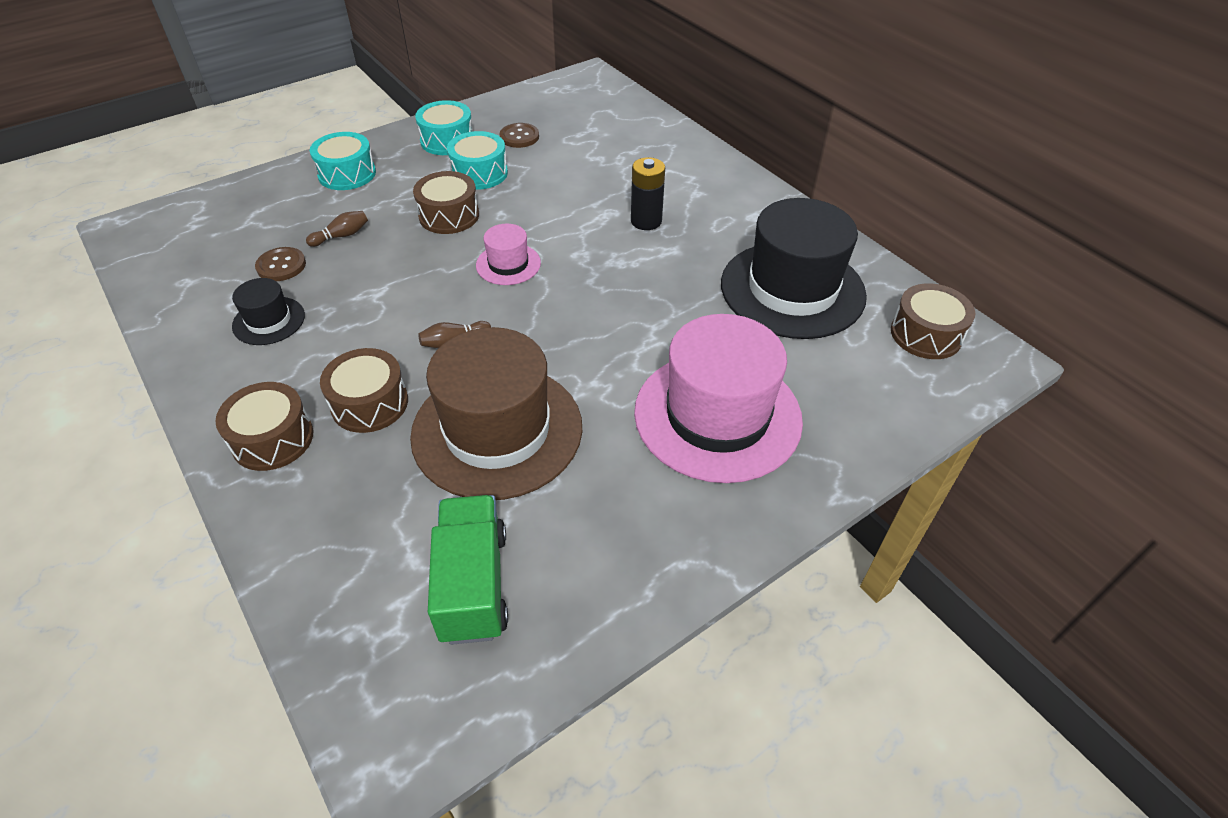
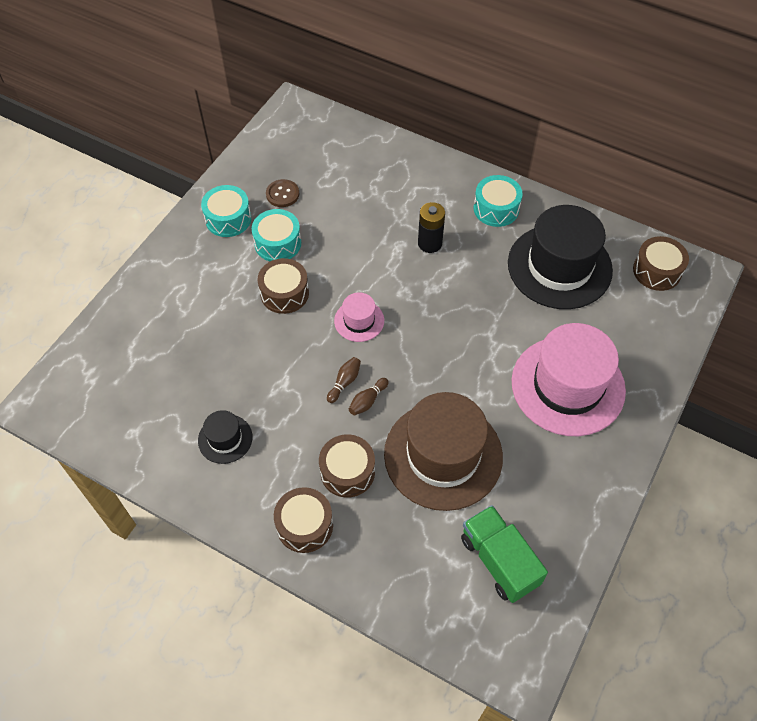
camera: 25 degrees left, 10 degrees up
brown button [255,247,306,281] -> none
brown bowling pin [306,211,368,247] -> brown bowling pin moved to [327,357,361,403]
turquoise drum [310,132,376,190] -> turquoise drum moved to [474,175,523,227]

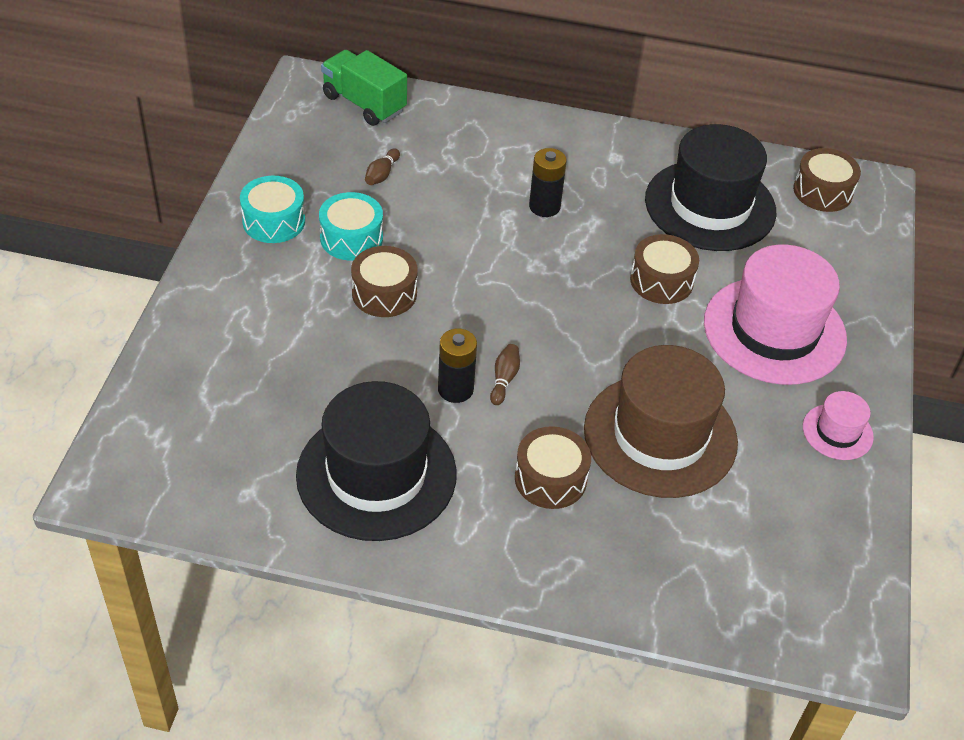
camera: 20 degrees left, 10 degrees down
black hat [198,410,252,464] -> black hat [296,381,457,541], size x2.16
brown button [266,179,299,207] -> none
brown drum [274,487,333,553] -> brown drum moved to [630,234,699,304]
pink hat [334,293,384,342] -> pink hat moved to [803,391,874,460]
brown bowling pin [349,378,389,415] -> brown bowling pin moved to [365,148,400,185]
green truck [461,505,548,603] -> green truck moved to [321,50,407,126]
turquoise drum [474,175,523,227] -> none
none -> black battery [438,329,477,403]

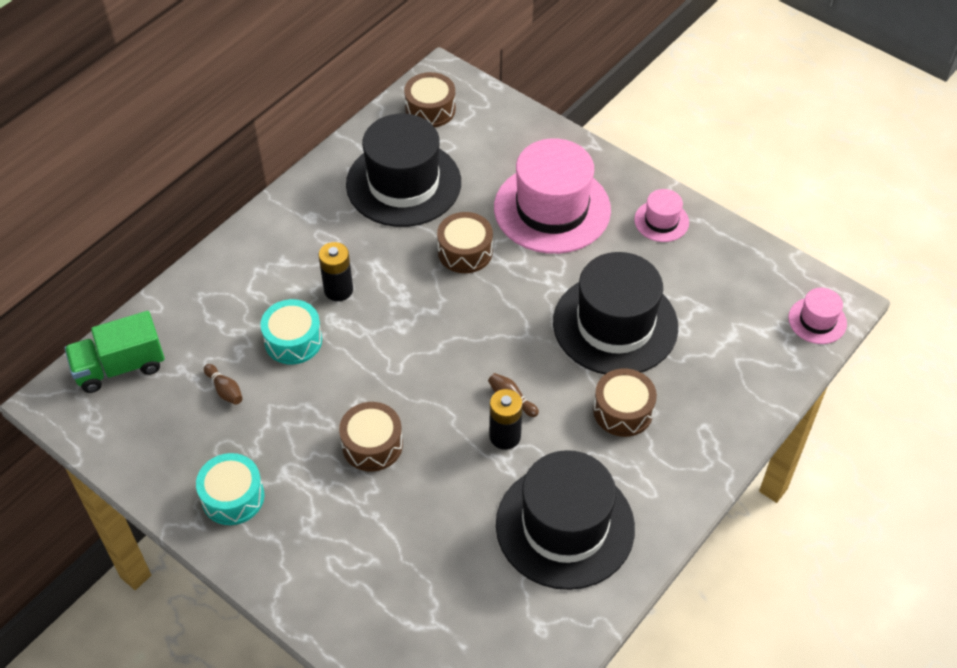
camera: 60 degrees left, 5 degrees up
turquoise drum [319,192,383,261] -> turquoise drum moved to [260,299,322,364]
brown hat [584,345,738,498] -> black hat [553,252,678,374]
none -> pink hat [788,288,847,344]

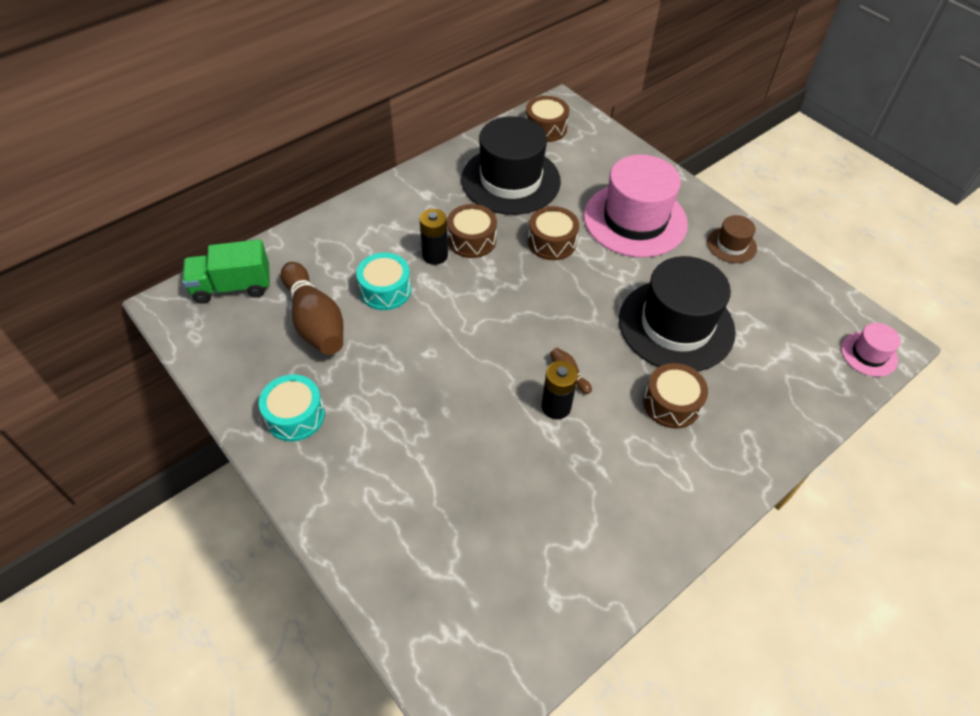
camera: 10 degrees right, 0 degrees up
brown bowling pin [204,364,243,405] -> brown bowling pin [281,262,343,355], size x2.40
brown drum [339,402,403,471] -> brown drum moved to [447,204,497,258]
black hat [496,450,635,590] -> none
pink hat [634,189,689,242] -> brown hat [707,215,757,263]

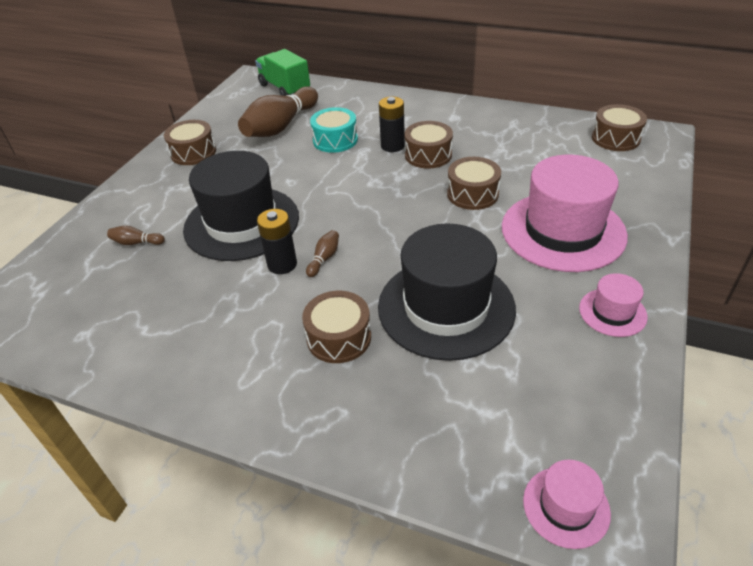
camera: 65 degrees right, 10 degrees down
turquoise drum [259,374,325,442] -> brown drum [164,120,216,165]
black hat [461,116,561,215] -> black hat moved to [183,151,299,261]
brown hat [707,215,757,263] -> pink hat [579,273,648,337]
none -> brown bowling pin [107,226,165,245]

